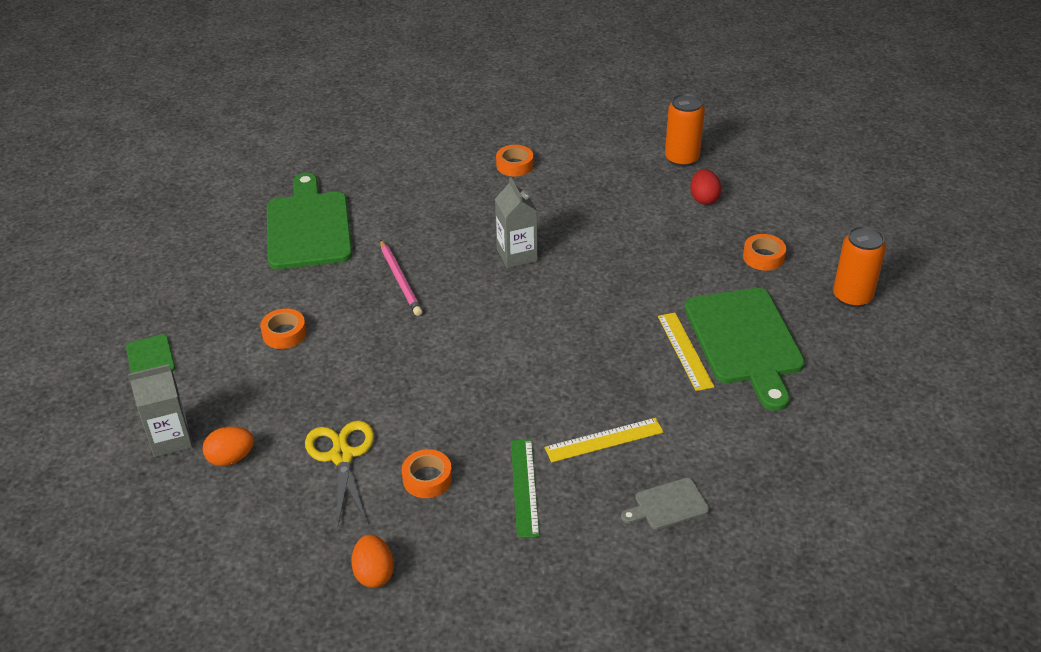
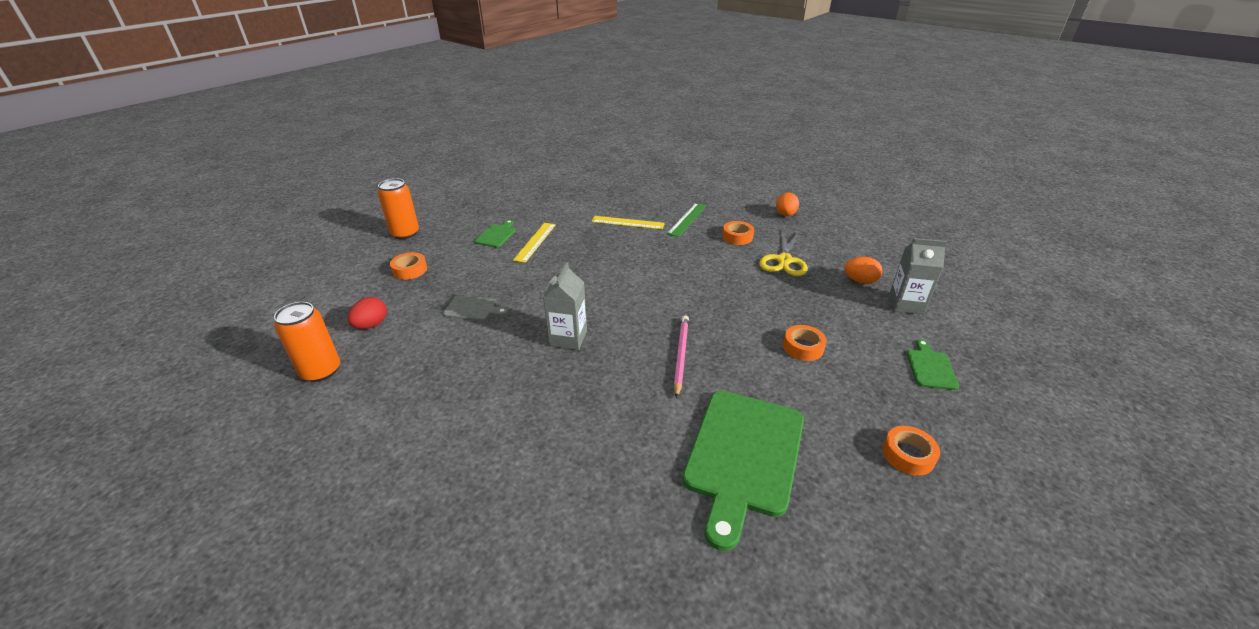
camera: 150 degrees left, 5 degrees down
orange tape [496,145,534,176] -> orange tape moved to [883,426,940,476]
grey cutting board [621,478,709,529] -> grey cutting board moved to [443,295,508,321]
green cutting board [684,288,805,411] -> green cutting board [475,220,516,248], size x0.46

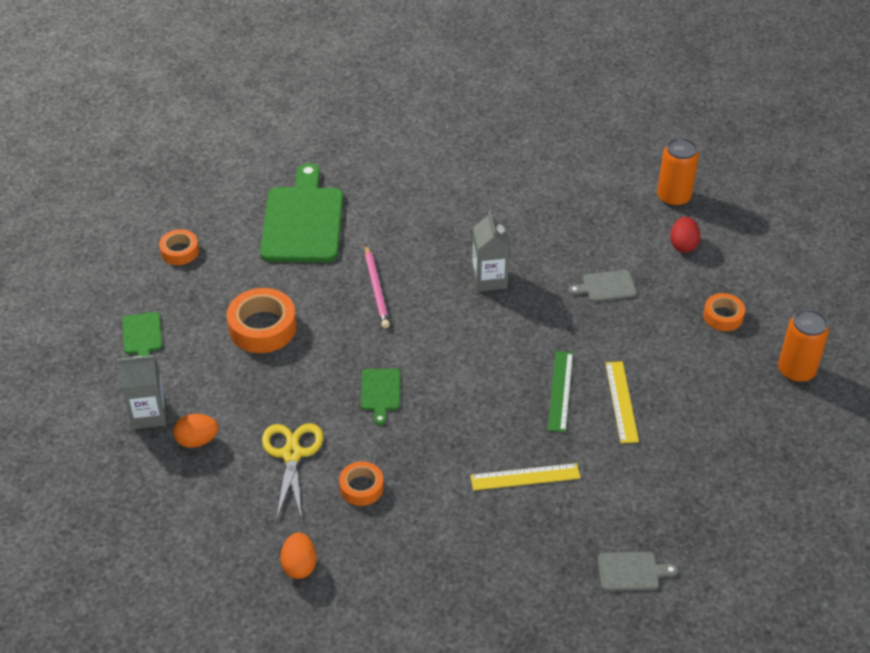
camera: 160 degrees right, 10 degrees up
green cutting board [475,220,516,248] -> green cutting board moved to [361,369,400,425]
green ruler [667,203,706,237] -> green ruler moved to [548,351,573,432]
orange tape [783,325,826,361] -> orange tape [227,288,297,353], size x1.69
none -> grey cutting board [598,552,678,591]

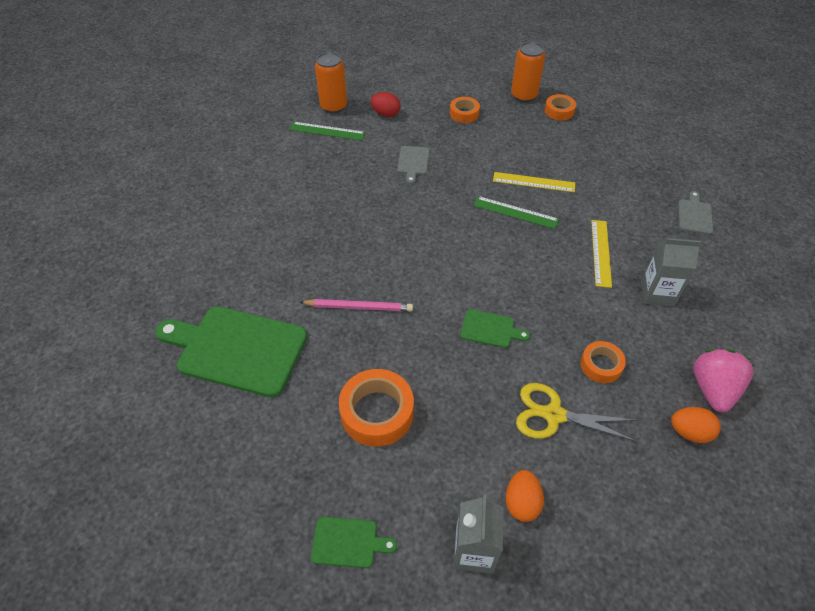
camera: 75 degrees left, 5 degrees up
orange tape [159,229,199,265] -> orange tape moved to [545,94,576,121]
grey carton [472,211,510,292] -> grey carton moved to [641,238,702,306]
none -> green ruler [290,122,365,140]
none -> pink strawberry [693,349,753,412]

